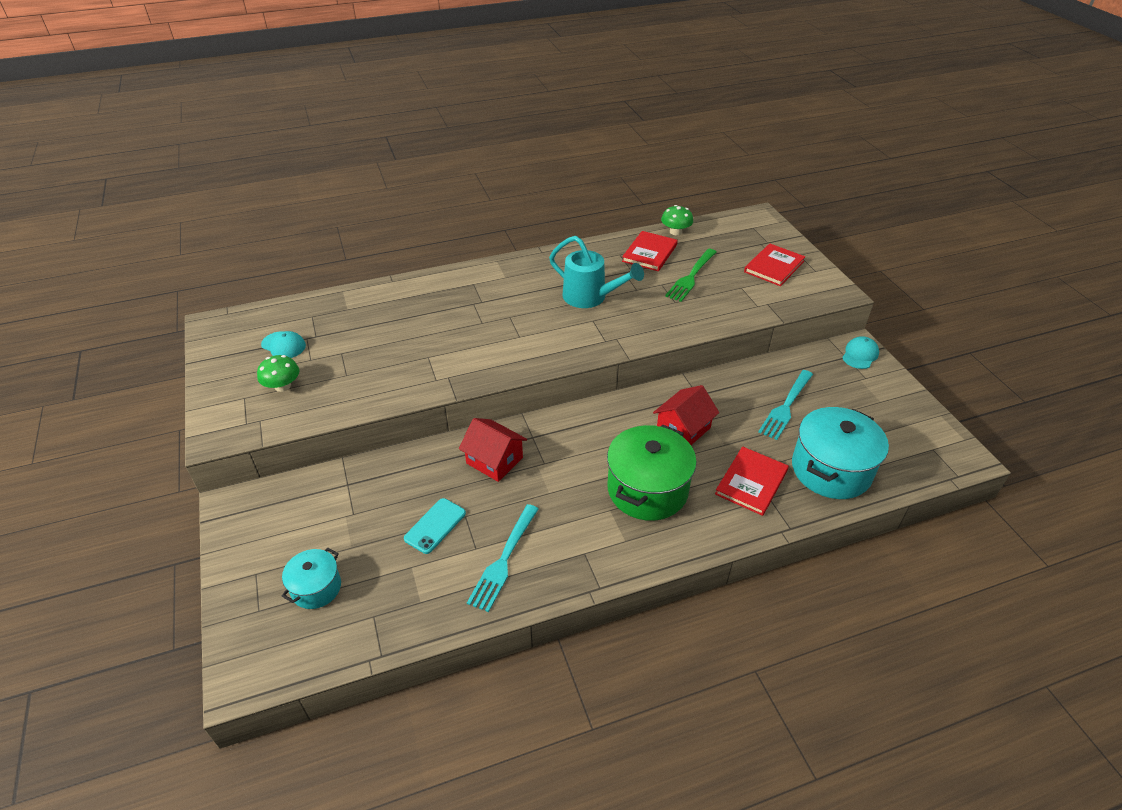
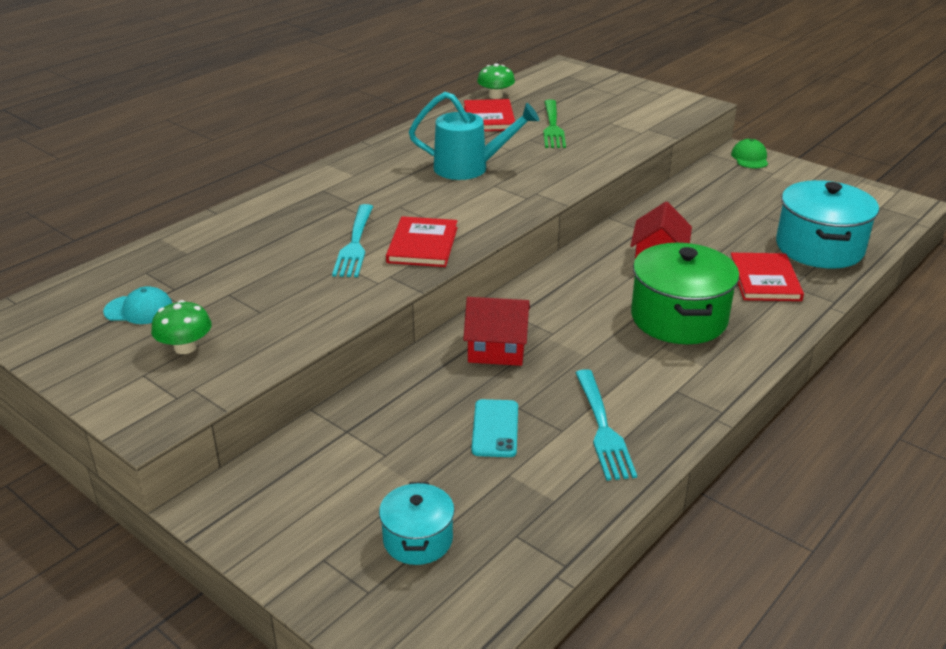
camera: 30 degrees left, 10 degrees down
red book [744,243,805,286] -> red book moved to [386,216,458,267]
turquoise fork [758,370,813,440] -> turquoise fork moved to [332,204,373,277]
turquoise cap [842,336,879,369] -> green cap [731,139,768,168]

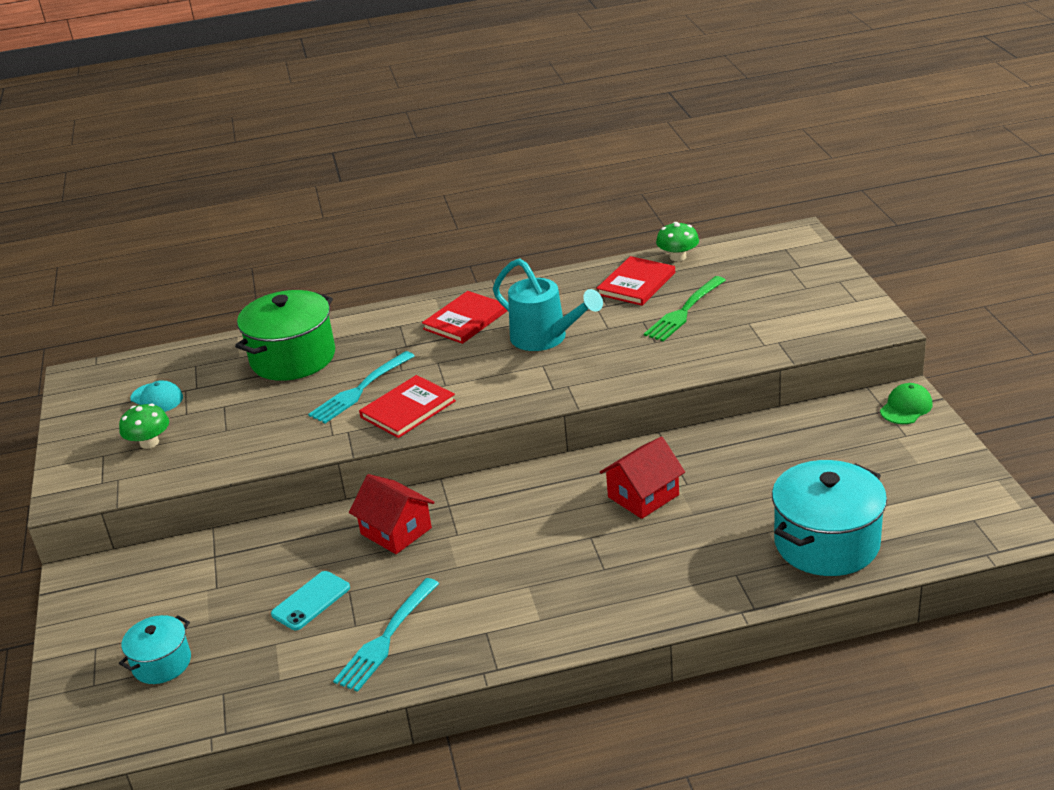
camera: 40 degrees right, 0 degrees up
green pot [631,243,739,344] -> green pot moved to [235,290,335,381]
red book [731,253,804,301] -> red book moved to [422,291,507,344]

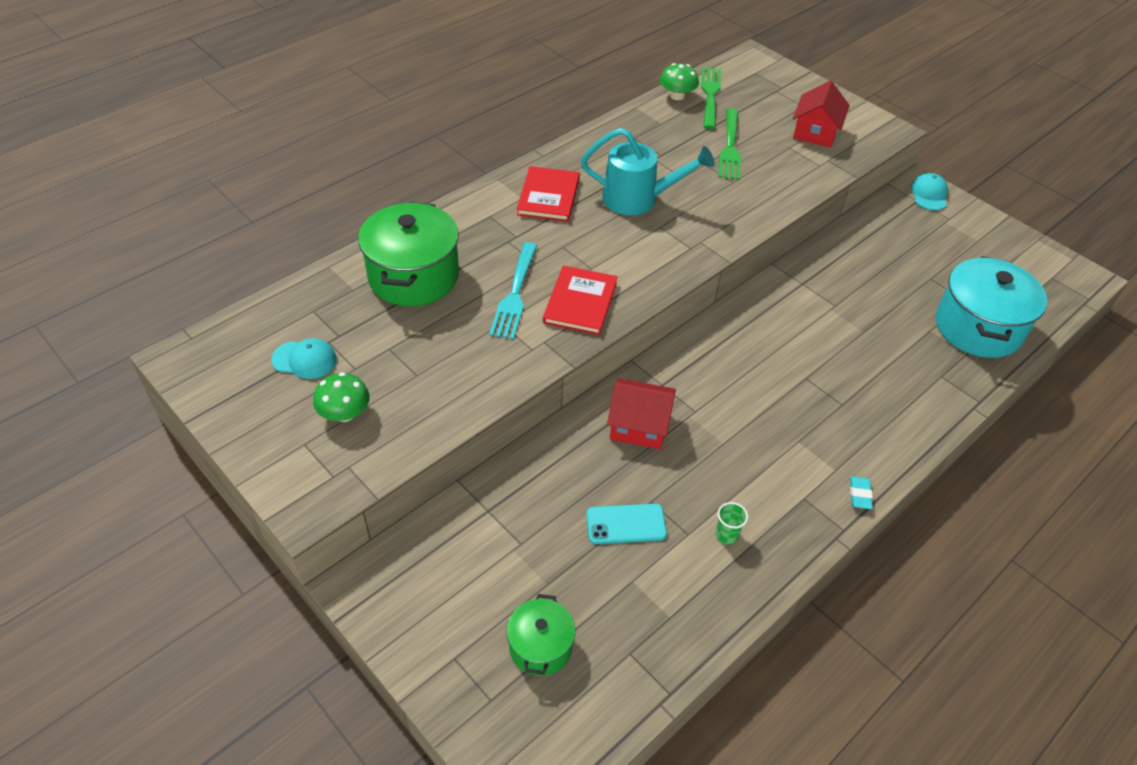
camera: 35 degrees left, 15 degrees up
turquoise pot [119,615,191,684] -> green pot [507,594,575,676]
turquoise phone [271,571,350,630] -> turquoise phone turned 75 degrees clockwise [586,504,667,544]
turquoise fork [333,578,439,692] -> green cup [716,502,748,544]
red book [596,256,675,306] -> none
red house [600,436,685,519] -> red house moved to [793,81,850,148]
green cap [880,383,933,424] -> turquoise cap [911,173,948,210]
none -> green fork [701,67,721,129]
none -> turquoise eraser [850,476,873,509]

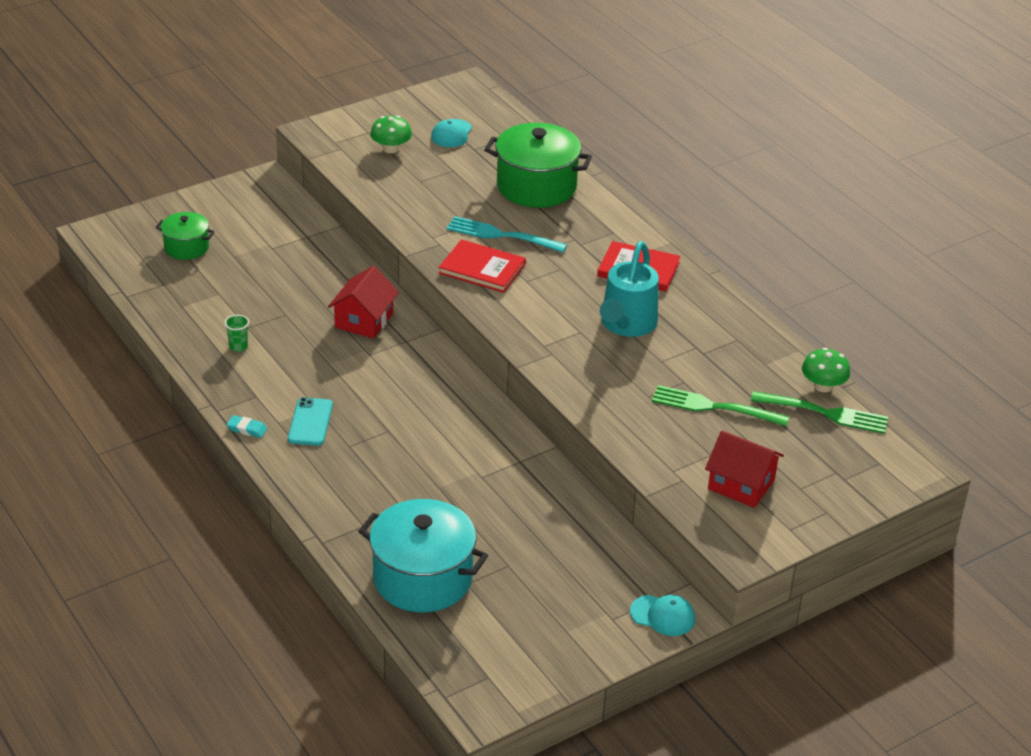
camera: 100 degrees right, 10 degrees down
turquoise phone [586,504,667,544] -> turquoise phone moved to [288,397,333,446]

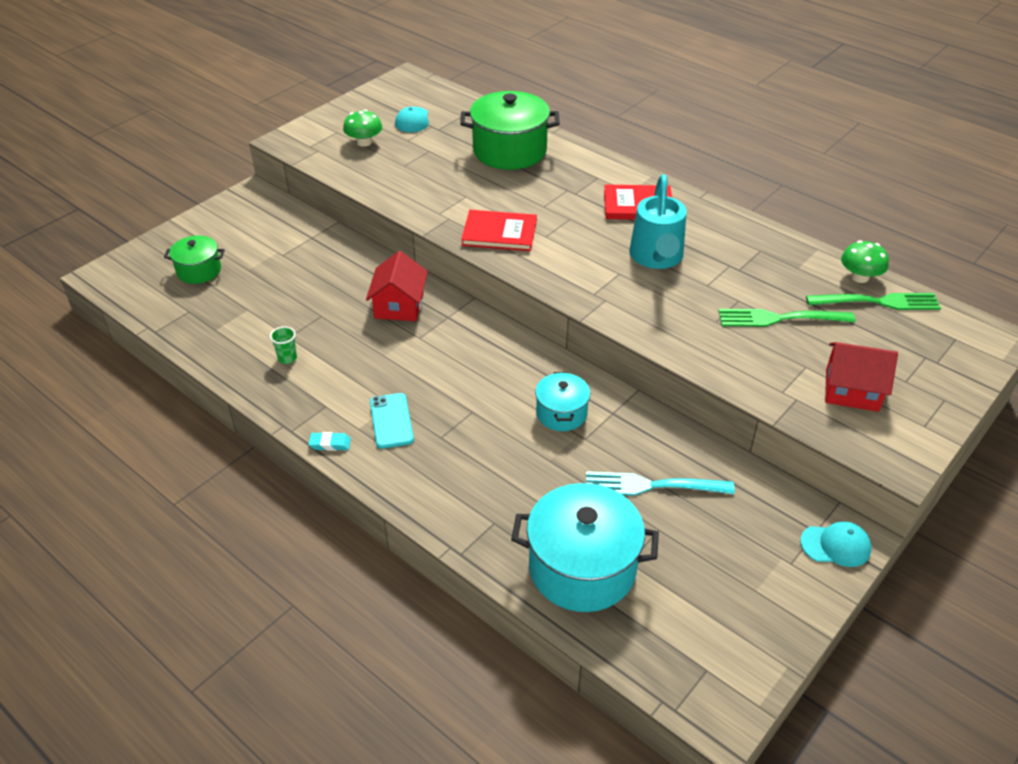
camera: 15 degrees left, 5 degrees up
turquoise fork [447,216,567,253] -> turquoise fork moved to [586,471,735,496]
none -> turquoise pot [535,372,590,431]

